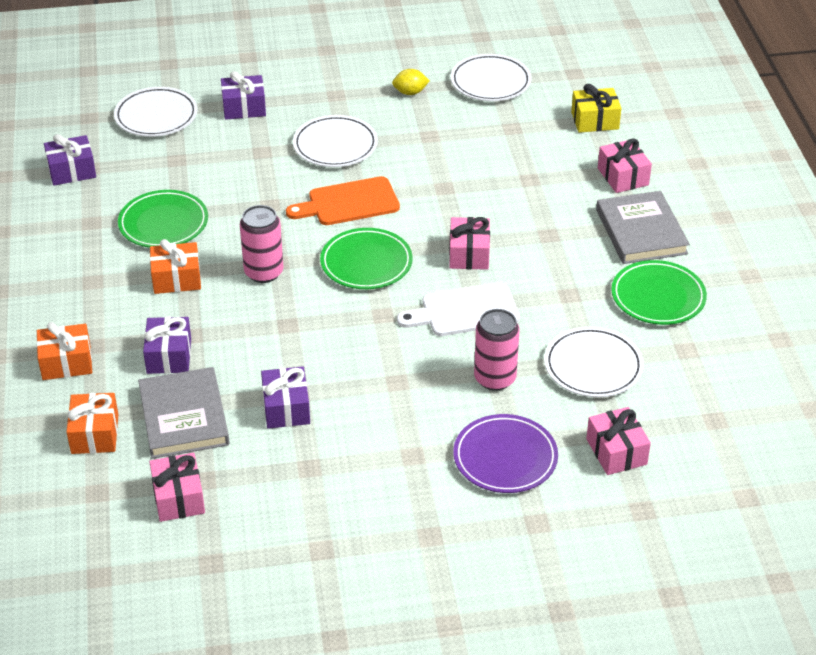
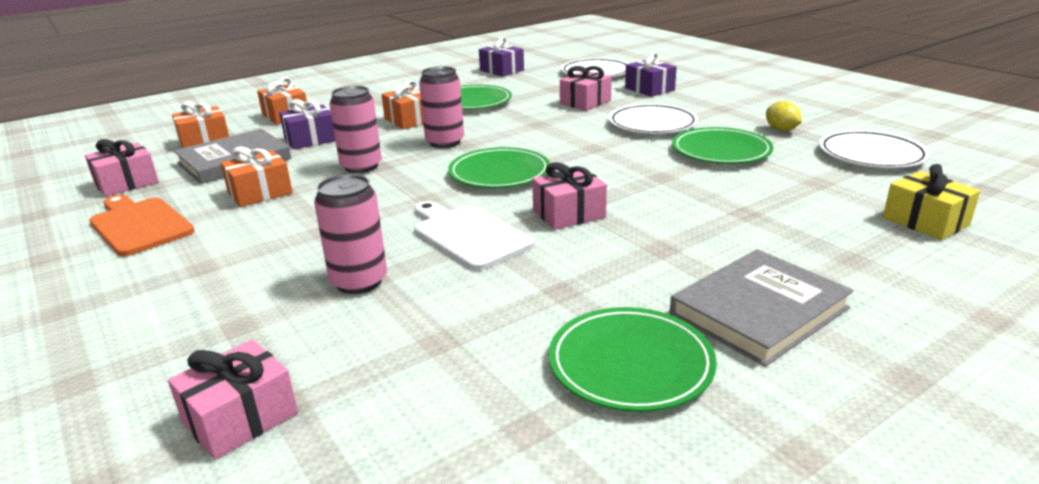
camera: 65 degrees right, 15 degrees down
purple gift [261,366,310,429] -> orange gift [220,146,293,207]
orange cutting board [286,176,400,225] -> orange cutting board moved to [89,195,195,256]
purple plate [453,414,558,493] -> none
white plate [544,327,644,397] -> none
pink gift [598,138,652,193] -> pink gift moved to [560,66,612,111]
none -> pink can [330,86,382,173]
none -> green plate [672,127,773,164]

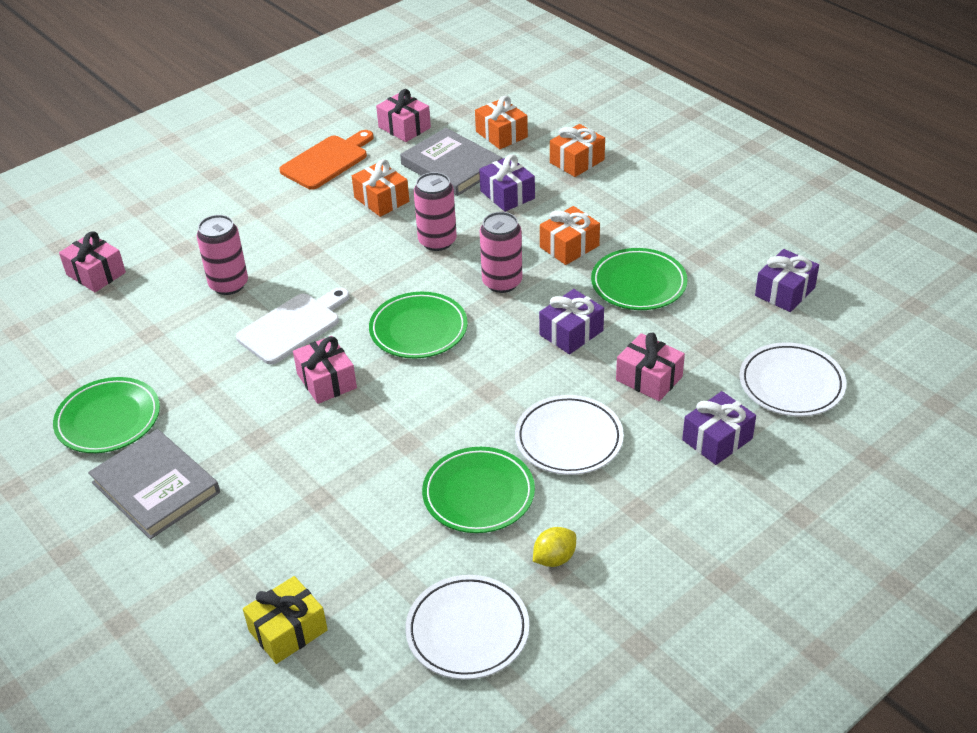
camera: 85 degrees right, 15 degrees up
none -> purple gift [539,289,604,354]

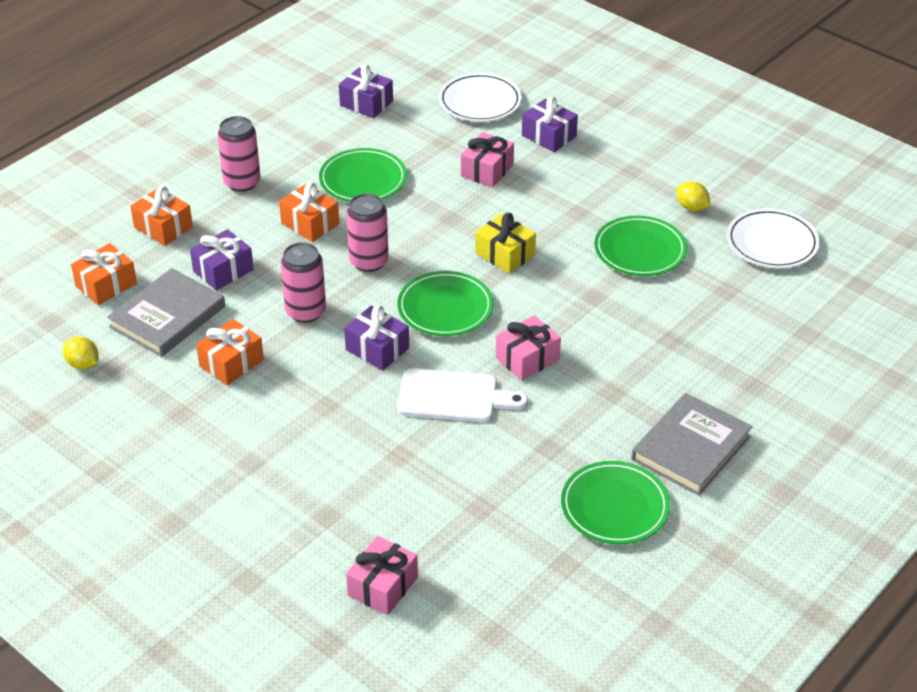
camera: 100 degrees left, 0 degrees up
pink can [197,215,248,295] -> pink can moved to [217,116,261,192]
white cutting board [236,287,349,365] -> white cutting board turned 150 degrees clockwise [397,368,528,422]
yellow gift [243,576,328,664] -> yellow gift moved to [475,213,536,274]
orange cutting board [279,130,374,190] -> none
pink gift [376,89,431,142] -> yellow lemon [63,337,99,369]
white plate [515,395,624,475] -> none
purple gift [539,289,604,354] -> purple gift moved to [344,305,409,371]

